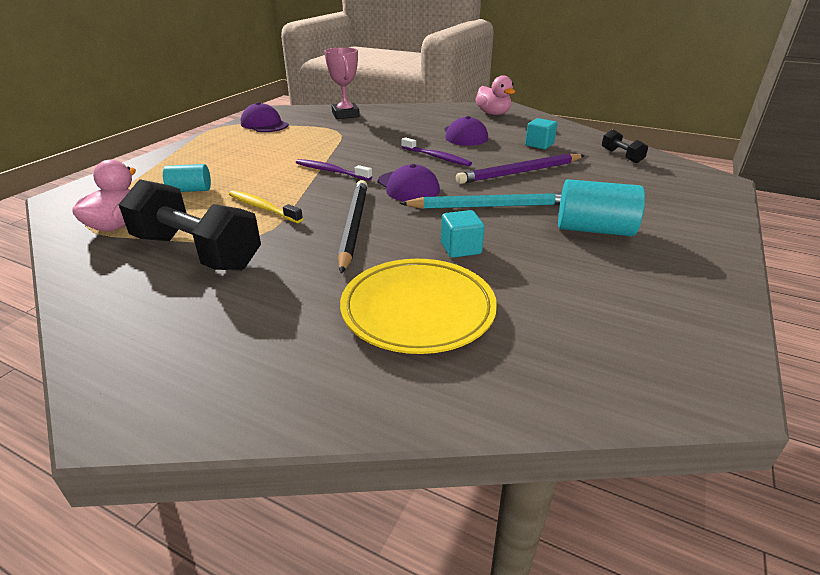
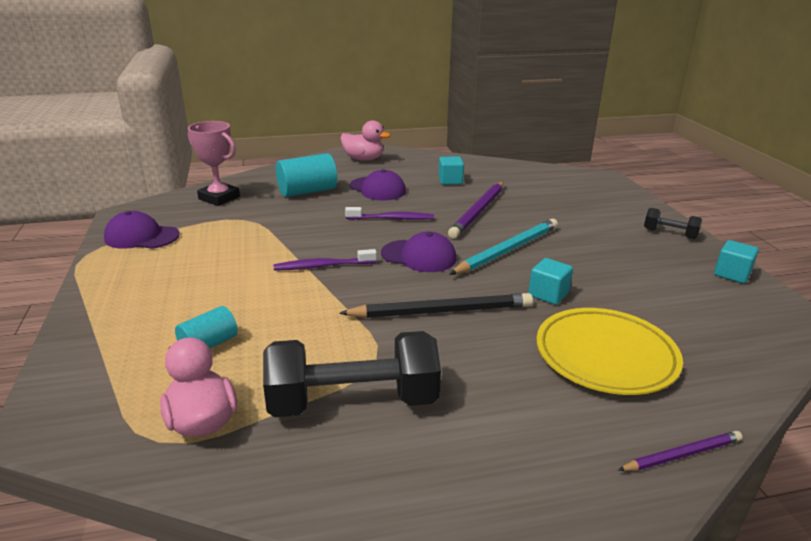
camera: 40 degrees left, 5 degrees down
yellow toothbrush [229,190,303,223] -> none
black pencil [338,180,368,274] -> black pencil turned 120 degrees clockwise [339,293,533,318]
turquoise cylinder [558,179,645,236] -> turquoise cylinder moved to [276,153,337,197]
black dumbbell [602,129,648,163] -> black dumbbell moved to [644,208,702,239]
none -> purple pencil [618,431,742,471]
none -> turquoise cube [714,240,759,283]

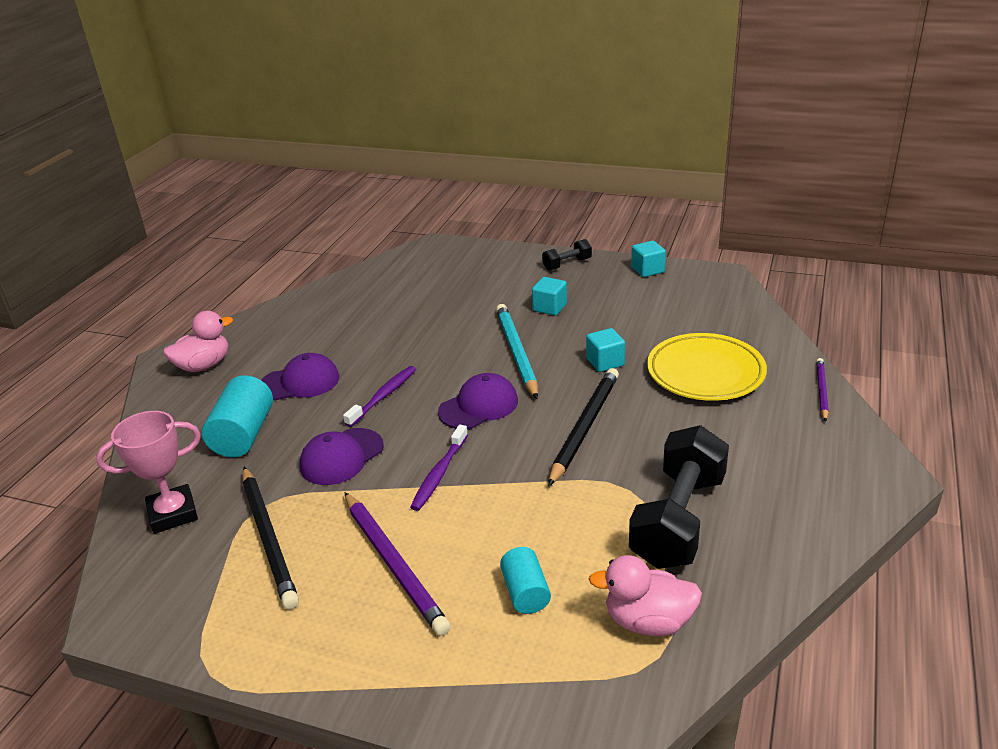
camera: 55 degrees left, 5 degrees up
purple cap [104,211,180,249] -> purple cap moved to [300,428,384,485]
turquoise cube [438,156,464,185] -> turquoise cube moved to [532,277,567,316]
purple pencil [448,182,504,238] -> purple pencil moved to [344,492,451,636]
none -> black pencil [243,467,299,610]

